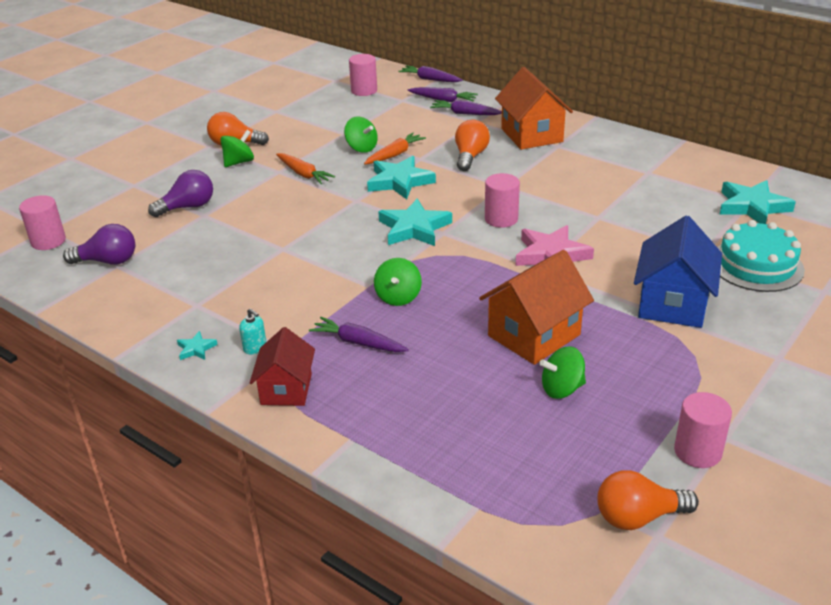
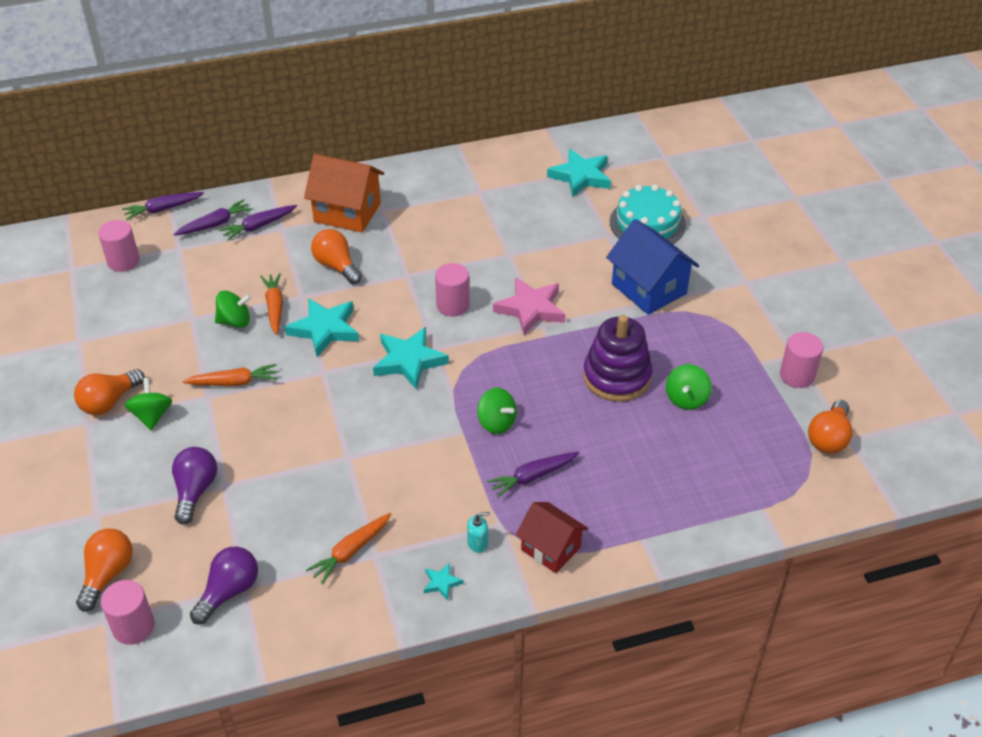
camera: 55 degrees left, 10 degrees up
orange house [479,250,594,365] -> purple stacking toy [583,315,652,402]
none -> orange light bulb [76,529,133,612]
none -> orange carrot [306,513,391,585]

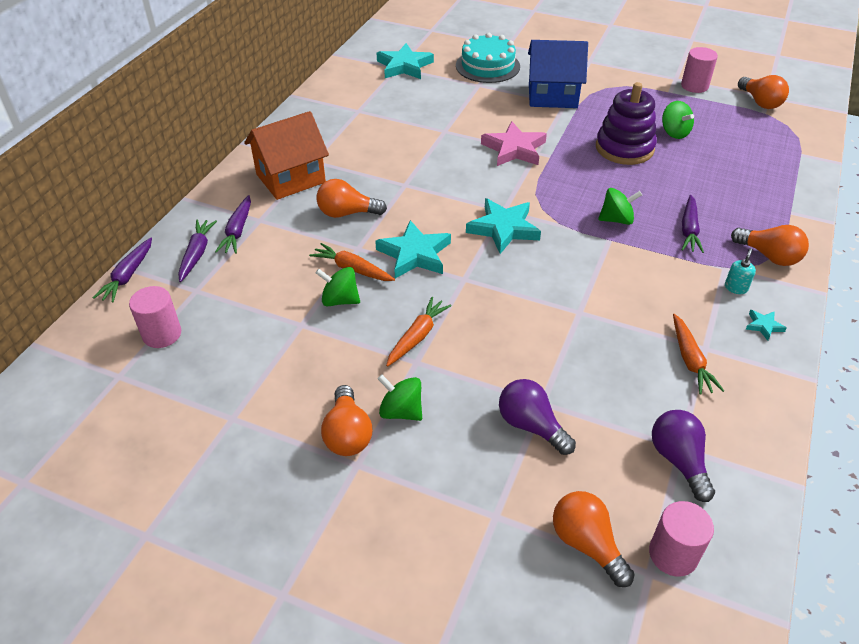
camera: 50 degrees left, 0 degrees up
green spinning top [215,291,251,328] -> green spinning top turned 105 degrees counterclockwise [316,267,360,306]
pink cylinder [435,263,470,317] -> none
red house [516,502,588,573] -> orange light bulb [731,225,809,266]

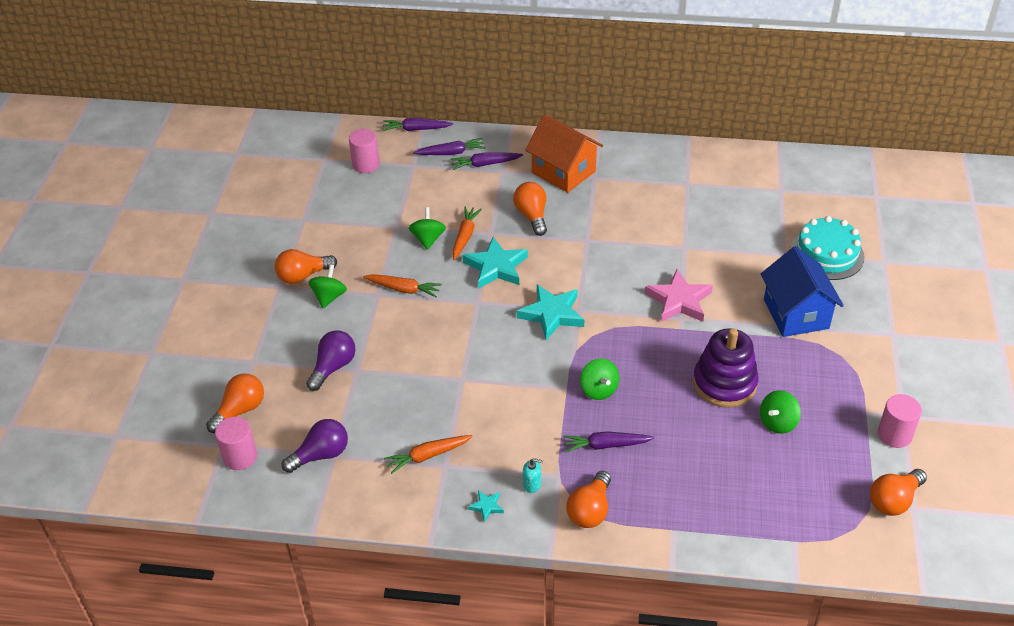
camera: 75 degrees right, 0 degrees up
turquoise star [377,43,434,79] -> none

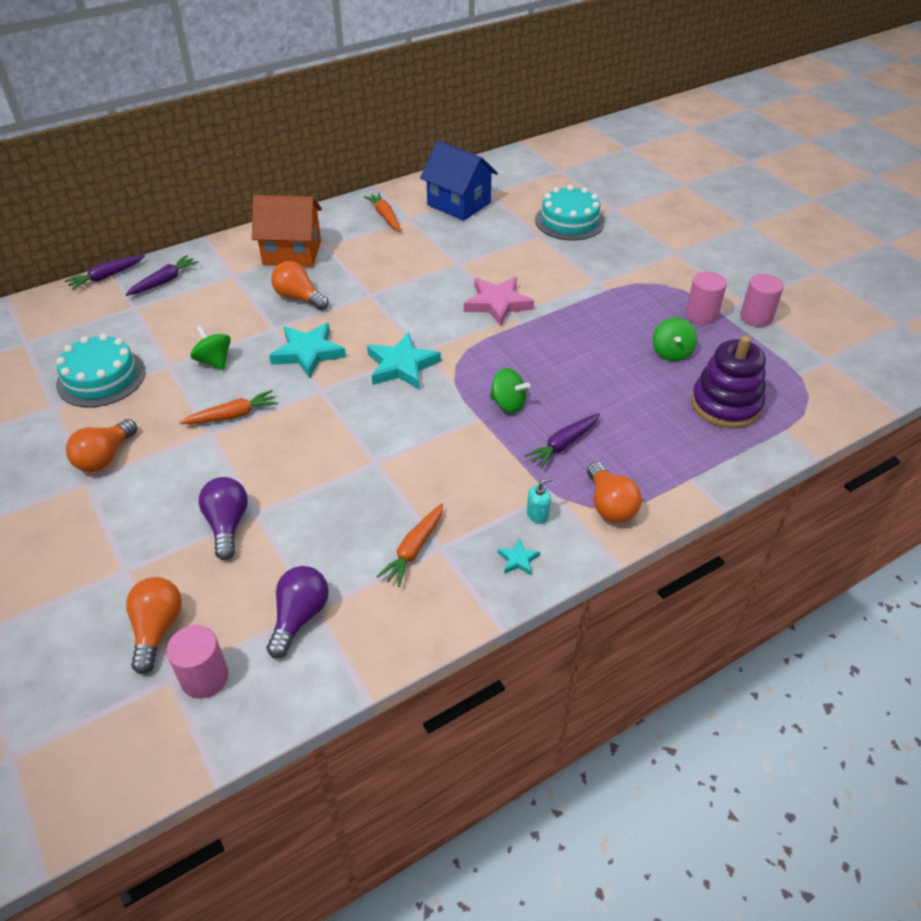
camera: 40 degrees left, 0 degrees up
green spinning top [309,264,347,308] -> none
pink cylinder [349,129,380,173] -> pink cylinder moved to [686,271,727,325]
purple carrot [450,152,523,170] -> none
orange carrot [452,207,482,260] -> orange carrot moved to [364,192,401,231]
purple stacking toy [693,328,759,408] -> purple stacking toy moved to [691,335,766,428]
blue house [761,246,844,337] -> blue house moved to [420,141,498,221]
orange light bulb [870,469,927,516] -> none
none -> turquoise cake [56,334,145,407]

